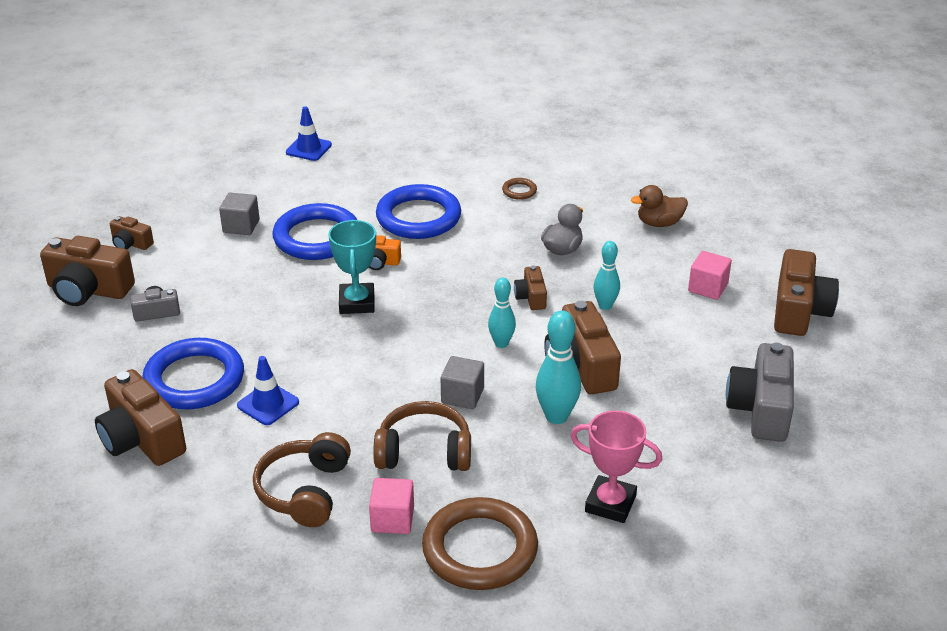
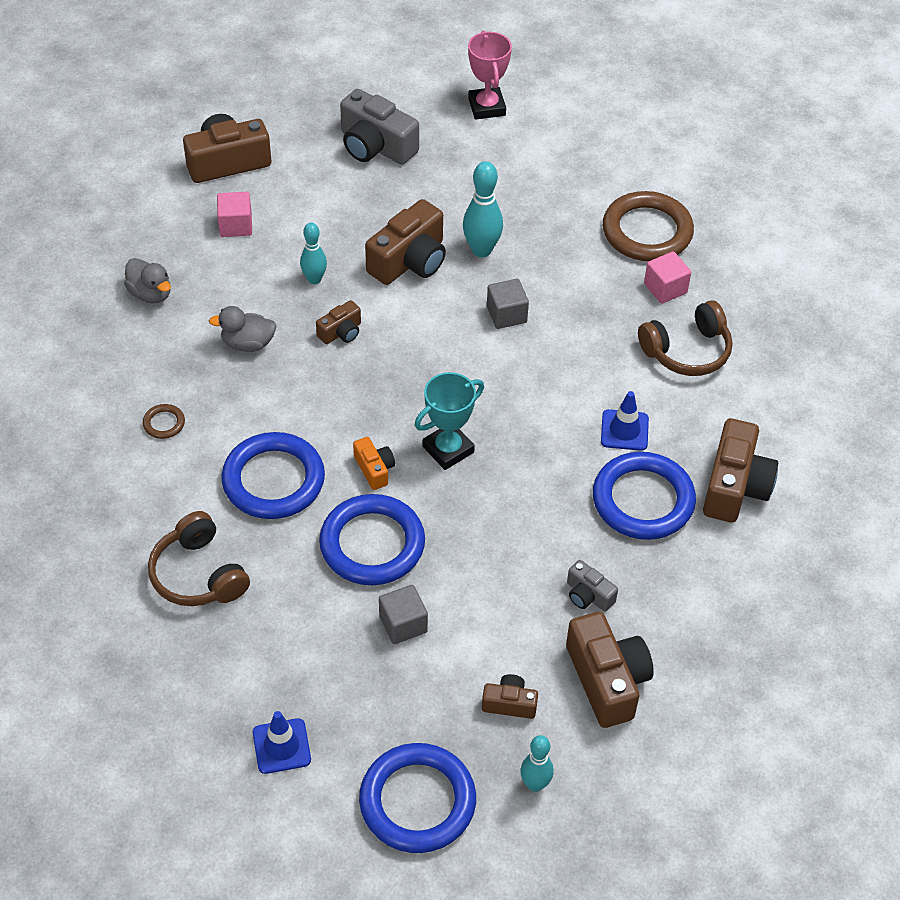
camera: 125 degrees left, 15 degrees up
brown camera [110,216,154,250] -> brown camera turned 75 degrees counterclockwise [482,674,538,719]
blue traffic cone [286,107,332,161] -> blue traffic cone moved to [253,711,311,774]
brown headphones [373,401,471,471] -> brown headphones moved to [148,511,250,606]
turquoise bowling pin [488,277,516,348] -> turquoise bowling pin moved to [520,735,554,792]
pink trophy [570,411,662,523] -> pink trophy moved to [468,31,512,120]
brown duck [631,185,688,227] -> grey duck [124,258,171,303]
grey camera [726,343,794,442] -> grey camera turned 60 degrees clockwise [340,89,419,165]
none -> blue ring [359,743,476,853]

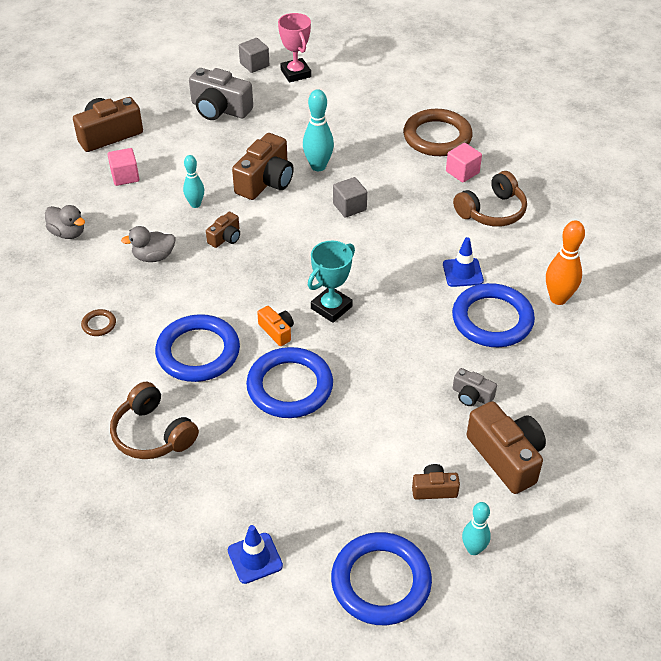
camera: 10 degrees left, 5 degrees down
grey cube [379,585,428,644] -> grey cube moved to [239,38,269,73]
brown camera [703,418,778,522] -> orange bowling pin [546,221,585,305]

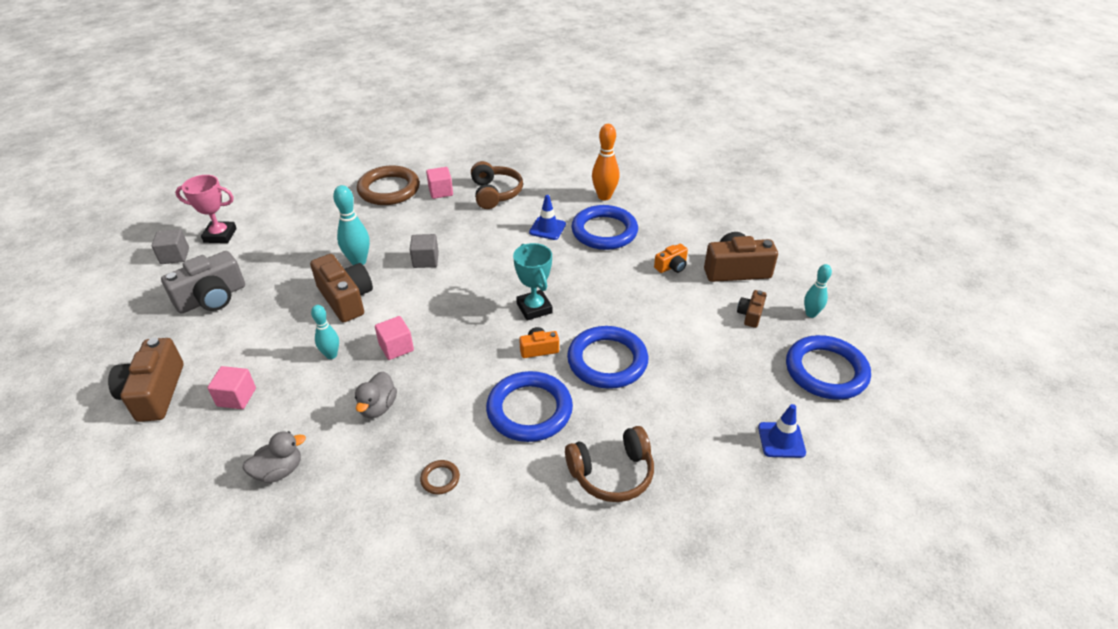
camera: 65 degrees left, 5 degrees down
brown camera [206,212,240,248] -> pink cube [375,316,414,360]
grey camera [453,368,497,406] -> orange camera [654,244,688,273]

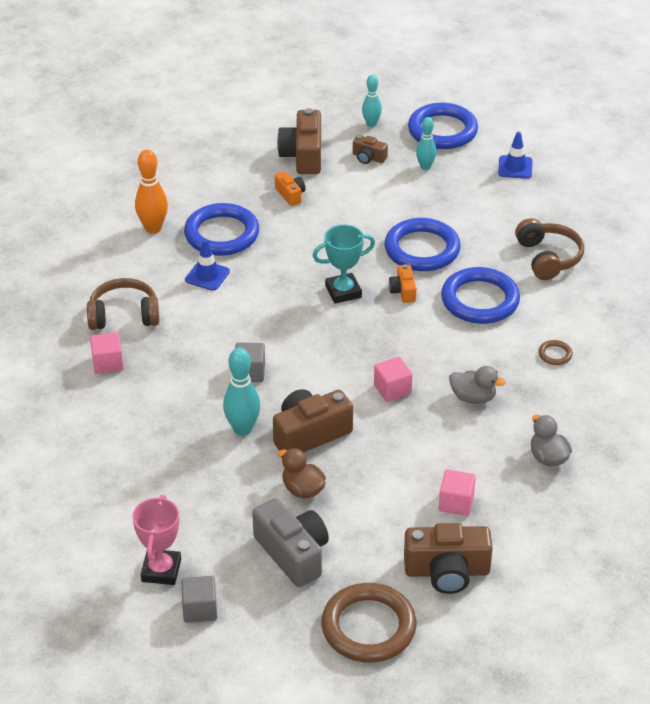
camera: 85 degrees left, 0 degrees up
turquoise bowling pin [311,305,339,359] -> turquoise bowling pin moved to [416,117,437,170]
brown ring [357,165,420,205] -> brown ring moved to [321,583,417,663]
none -> brown duck [278,448,326,499]

